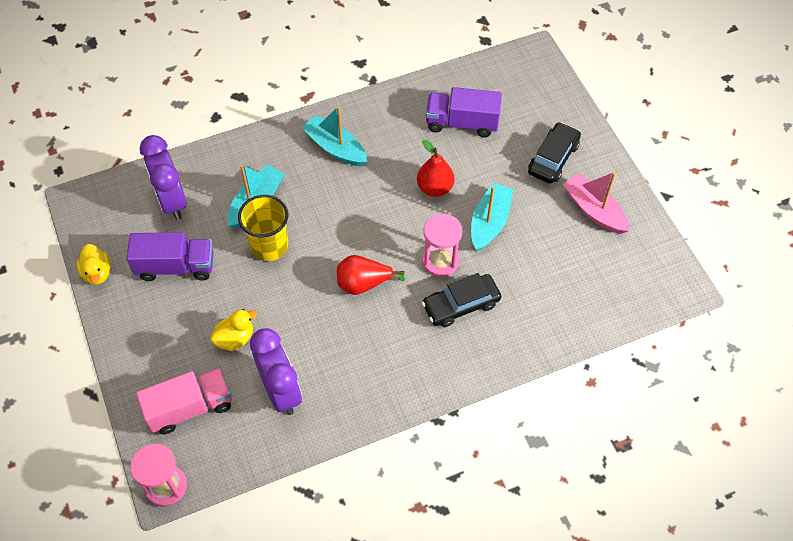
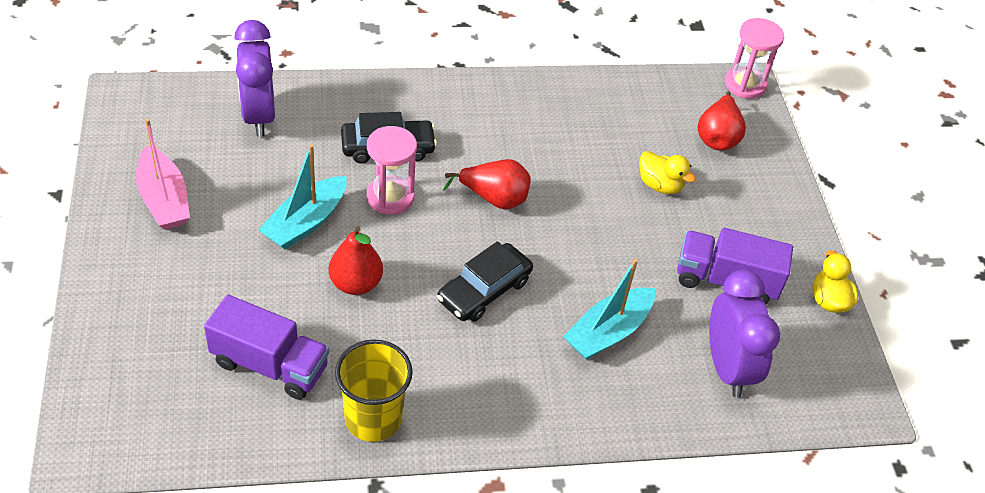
camera: 170 degrees left, 10 degrees down
pink truck [136,368,232,435] -> red pear [698,91,746,151]
yellow duck [210,309,257,351] -> yellow duck turned 120 degrees counterclockwise [639,151,696,194]
yellow cup [238,195,288,261] -> yellow cup moved to [335,339,413,442]
purple clock [250,328,302,415] -> purple clock moved to [234,20,275,137]
turquoise boat [301,106,367,166] -> none
black car [528,122,581,184] -> black car moved to [437,241,533,322]

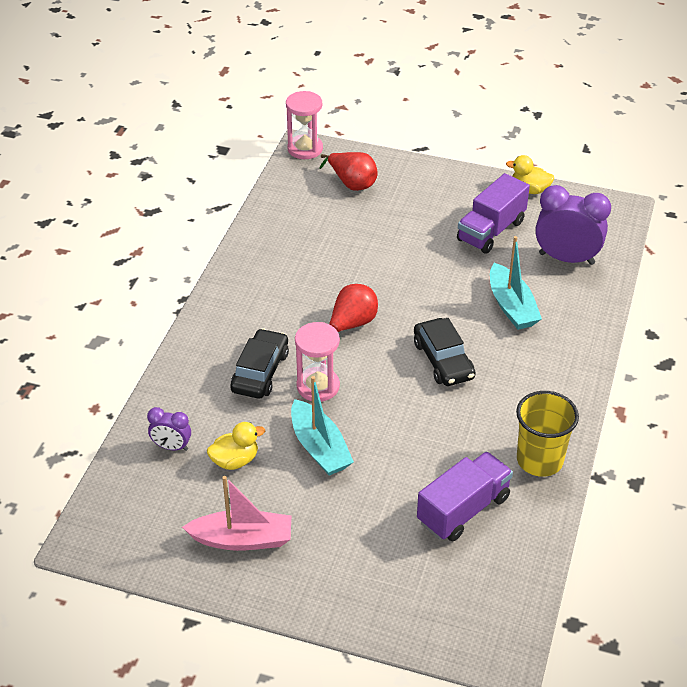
camera: 60 degrees left, 5 degrees down
purple clock [234,20,275,137] -> purple clock [147,407,191,451], size x0.53
red pear [329,226,383,295] -> none
yellow duck [639,151,696,194] -> yellow duck moved to [207,422,265,470]

